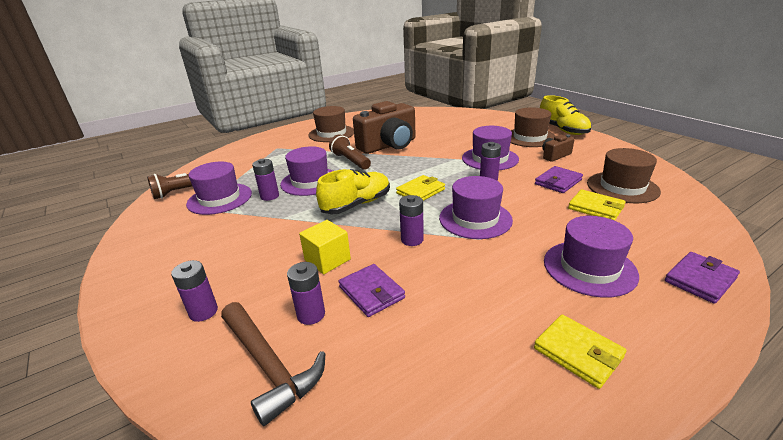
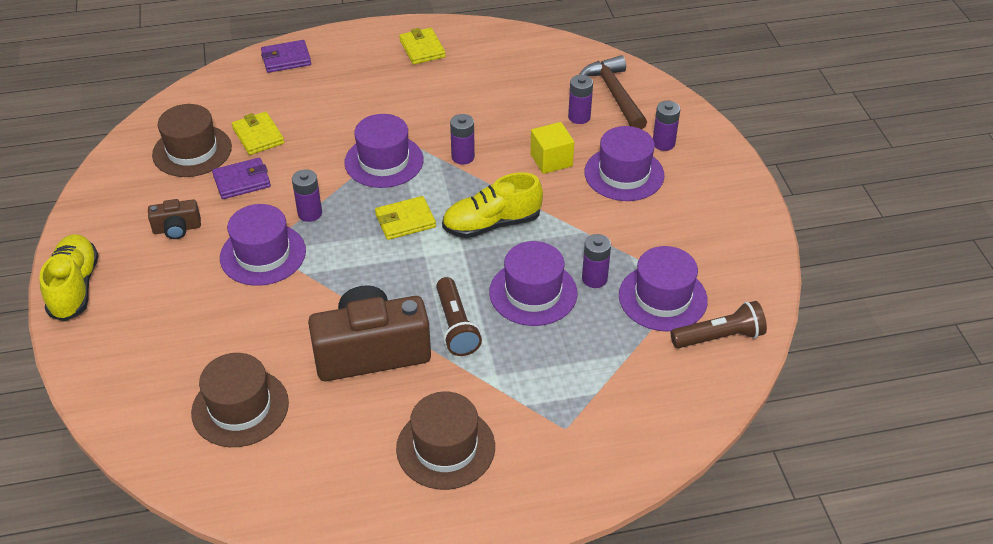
camera: 160 degrees left, 15 degrees up
purple wallet [339,264,405,317] -> none
brown hat [511,107,555,147] -> brown hat moved to [191,353,289,447]
purple hat [544,216,639,298] -> purple hat moved to [584,126,665,201]

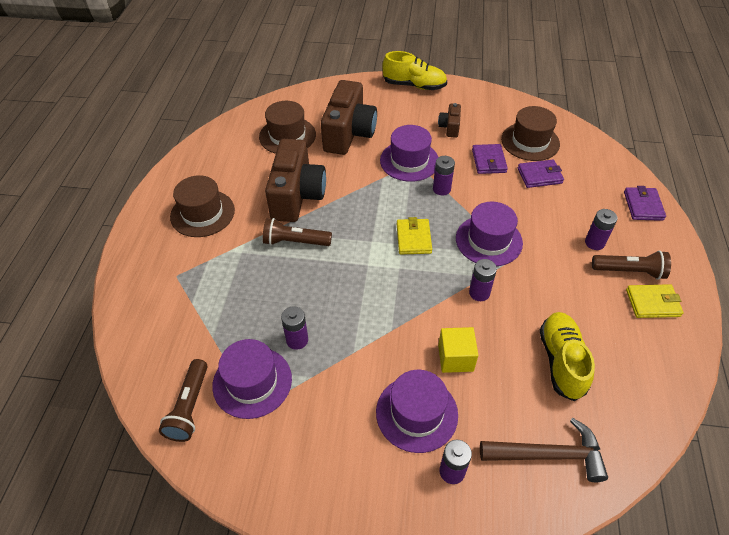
camera: 110 degrees right, 5 degrees up
yellow wallet [232,111,284,155] -> purple wallet [518,160,564,188]
yellow shoe [442,172,543,238] -> yellow shoe moved to [540,312,595,401]
purple hat [489,241,577,326] -> none
purple battery [568,75,593,124] -> purple battery moved to [585,209,618,250]
none -> brown camera [321,80,377,155]
none -> brown flashlight [592,251,671,280]

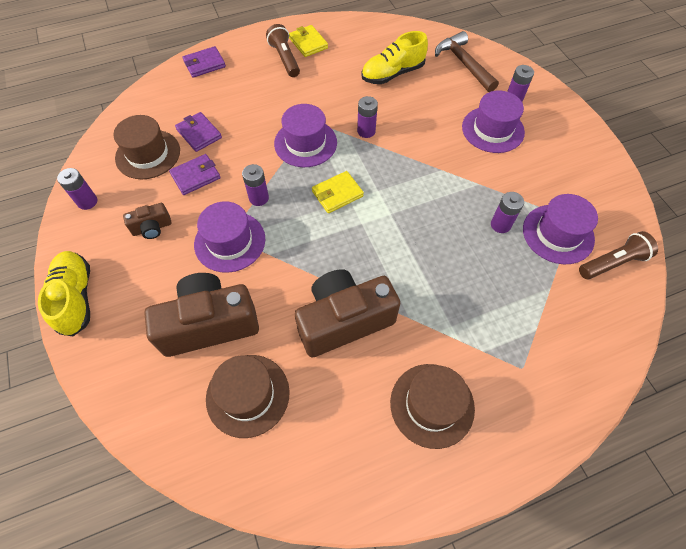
camera: 120 degrees left, 10 degrees up
brown flashlight [263,218,332,246] -> none
yellow cube [438,327,478,373] -> none
purple battery [585,209,618,250] -> purple battery moved to [57,168,98,210]

